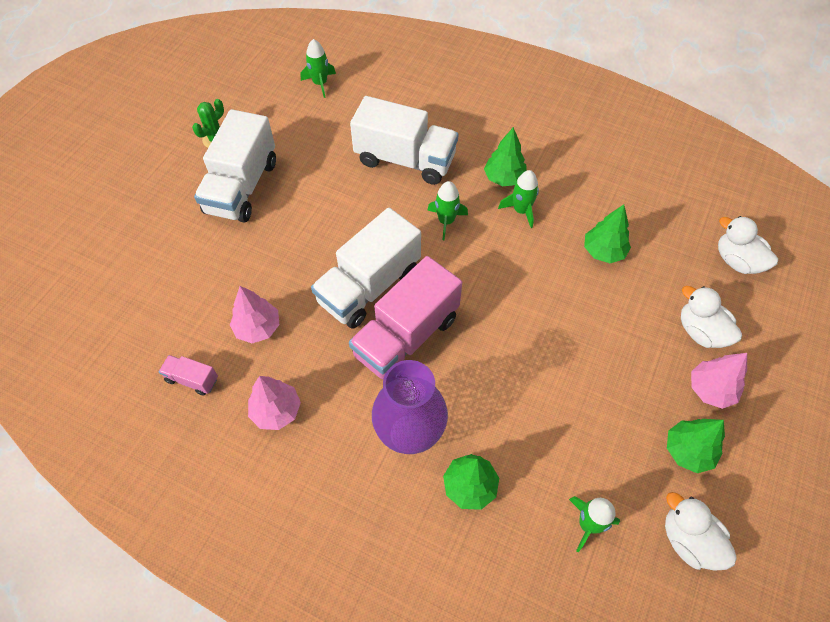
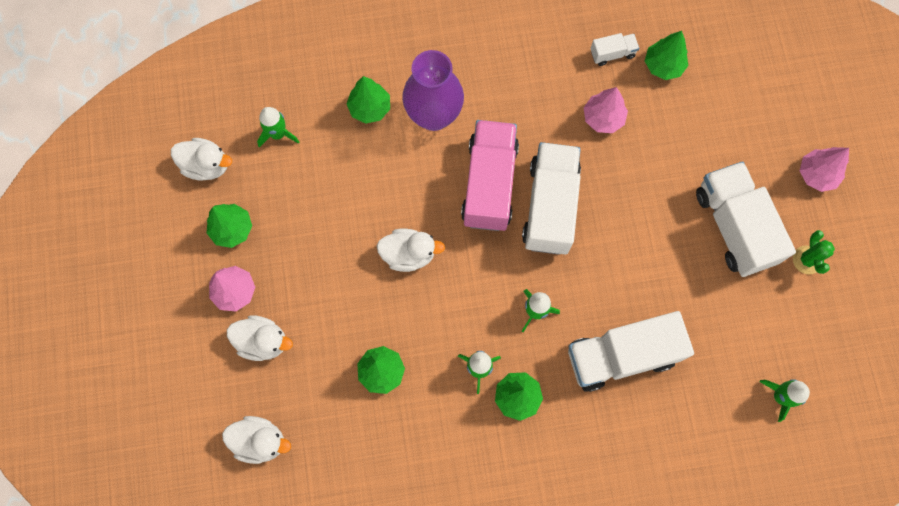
camera: 145 degrees right, 15 degrees up
pink truck [159,355,218,396] -> white truck [591,33,639,66]
pink tree [248,376,301,430] -> pink tree moved to [800,147,849,192]
none -> white duck [377,229,445,272]
none -> green tree [645,31,688,80]

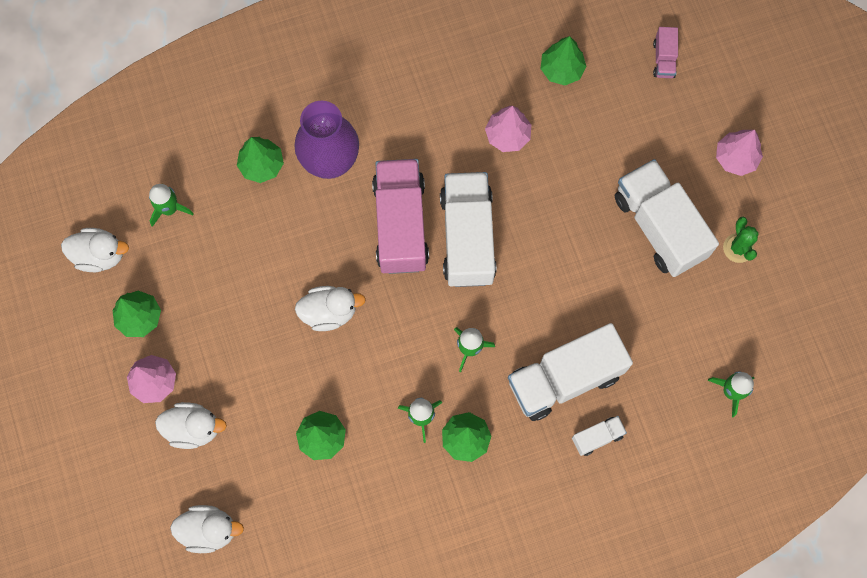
camera: 10 degrees left, 0 degrees up
white truck [591,33,639,66] -> white truck moved to [572,416,627,456]
none -> pink truck [653,27,678,78]

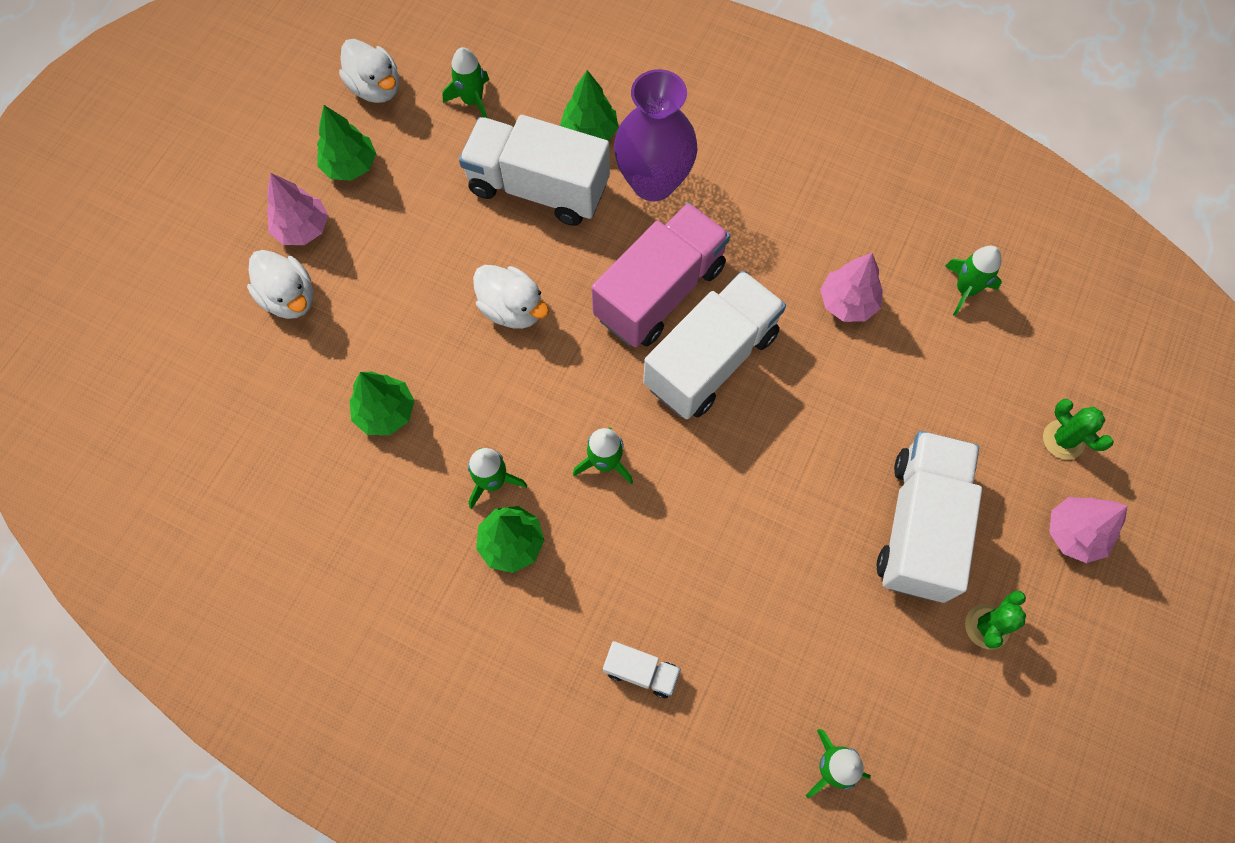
camera: 45 degrees right, 5 degrees down
white duck [170,505,244,553] -> none
white truck [508,323,633,421] -> white truck moved to [459,115,610,226]
green tree [541,36,587,85] -> green rocket [945,246,1002,316]
pink truck [653,27,678,78] -> none
none -> green cactus [1043,399,1114,460]

